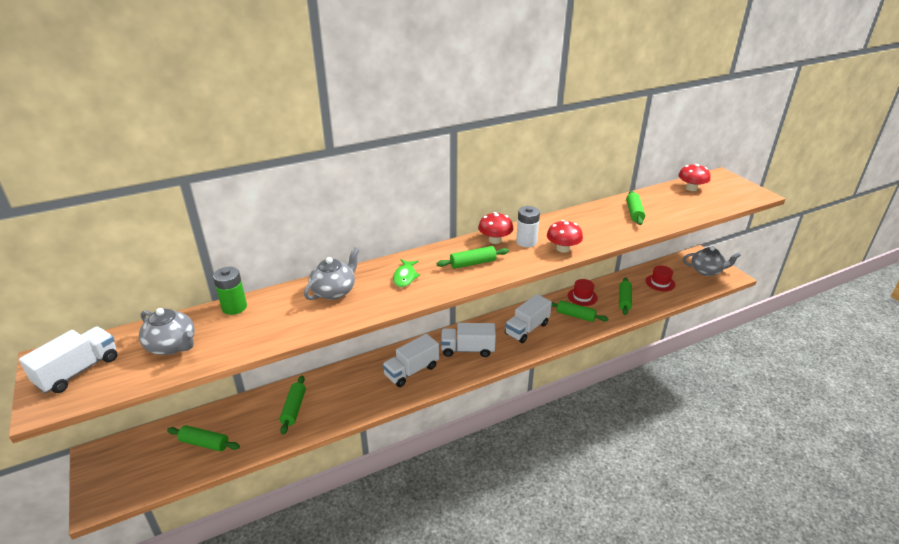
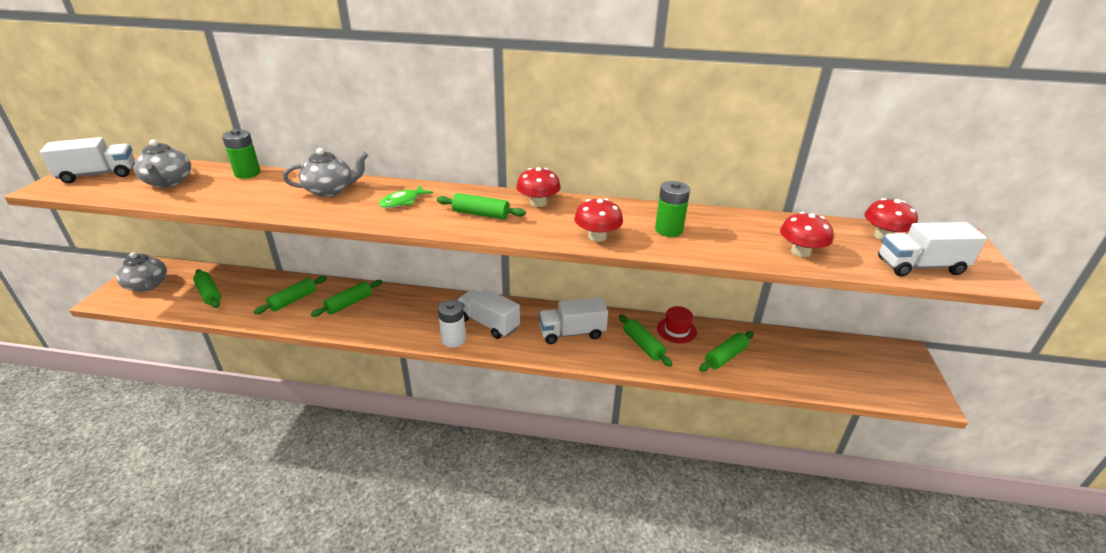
camera: 35 degrees right, 0 degrees up
white truck [382,334,439,387] -> white truck moved to [878,222,987,277]
white battery [516,206,540,247] -> white battery moved to [438,300,466,348]
green rolling pin [626,191,645,225] -> green rolling pin moved to [311,280,382,317]
red hat [646,265,675,291] -> none
grey teapot [683,246,741,276] -> grey teapot moved to [116,252,167,292]
none -> green battery [655,181,690,237]
none -> red mushroom [780,212,833,257]

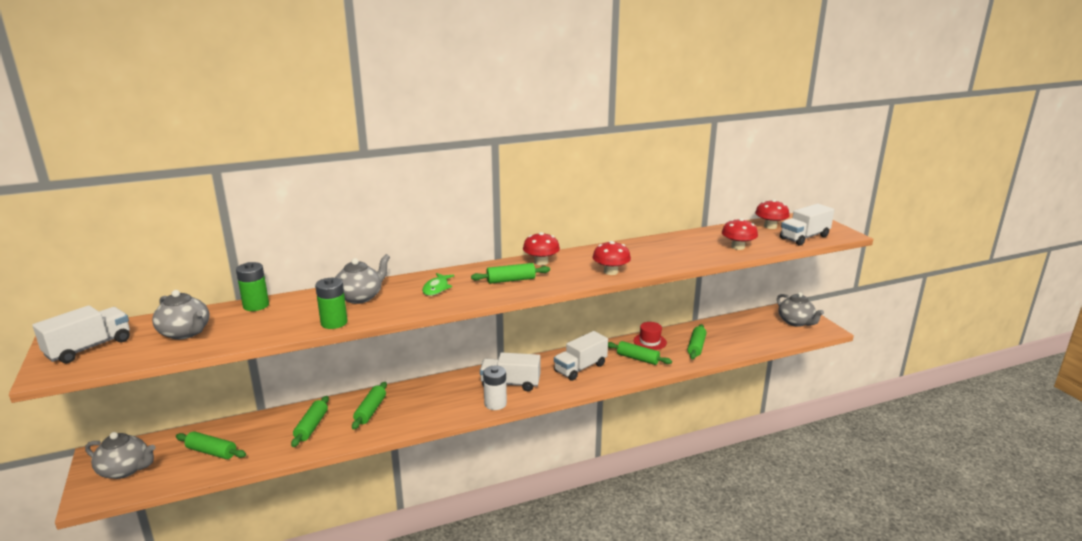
camera: 30 degrees left, 10 degrees down
green battery [655,181,690,237] -> green battery moved to [315,278,347,329]
none -> grey teapot [777,292,824,327]

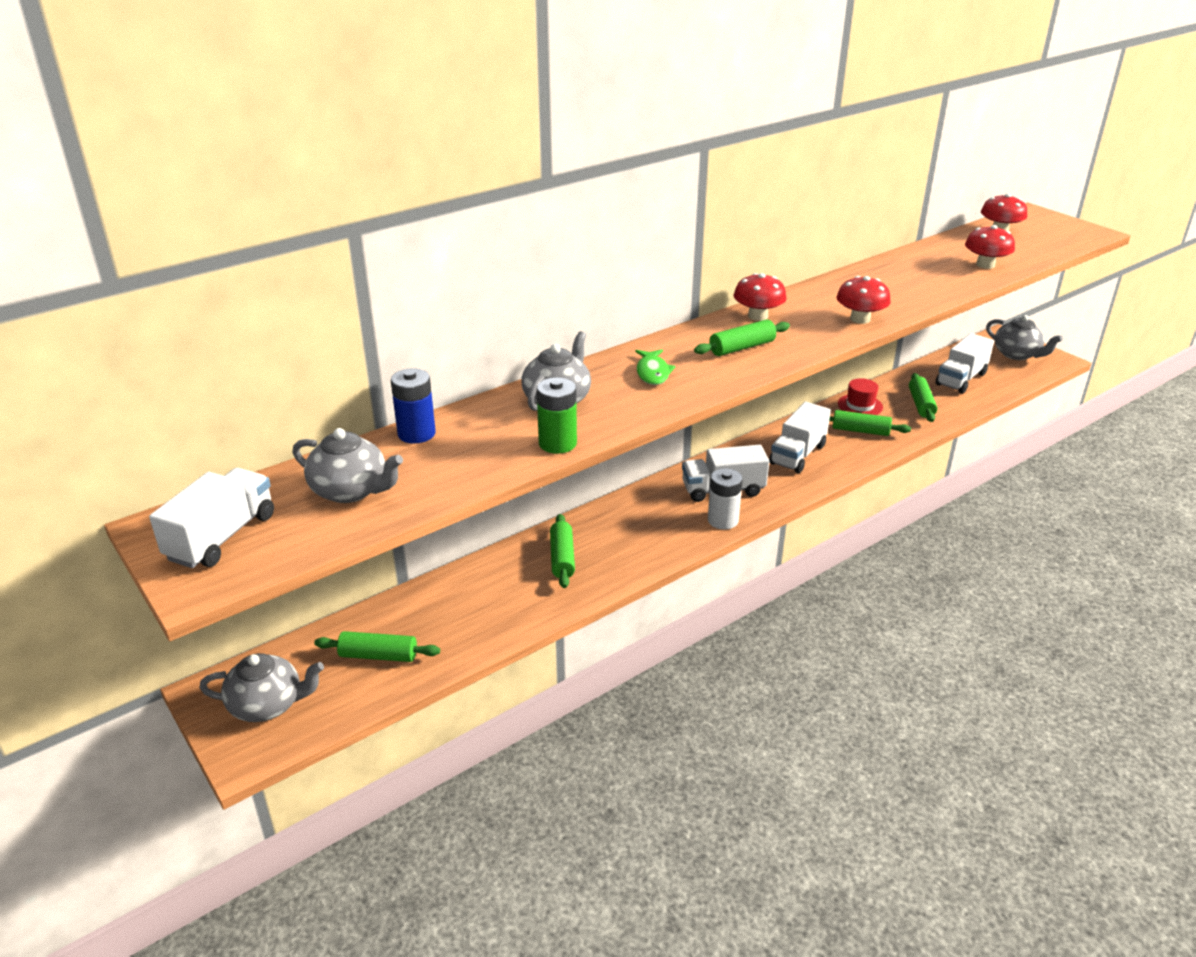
camera: 15 degrees left, 10 degrees up
green battery [236,262,269,311] -> blue battery [391,368,436,444]
green rolling pin [291,396,329,447] -> none
white truck [780,204,834,246] -> white truck moved to [935,333,994,393]

